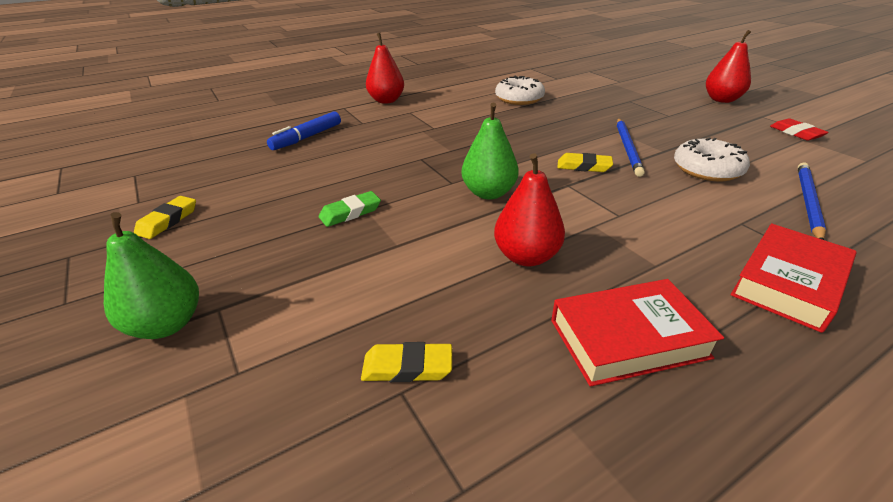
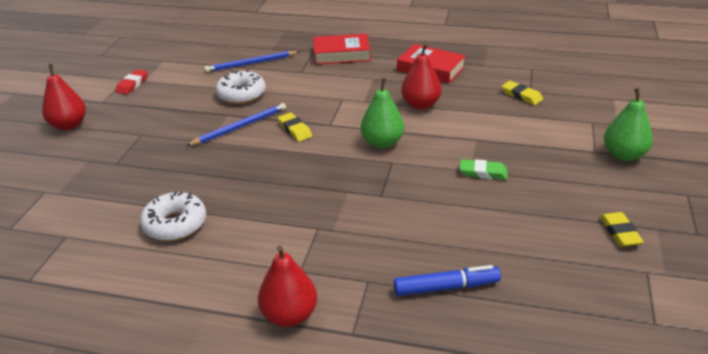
camera: 135 degrees left, 0 degrees up
yellow eraser [134,196,196,239] -> yellow eraser turned 75 degrees counterclockwise [600,212,644,247]

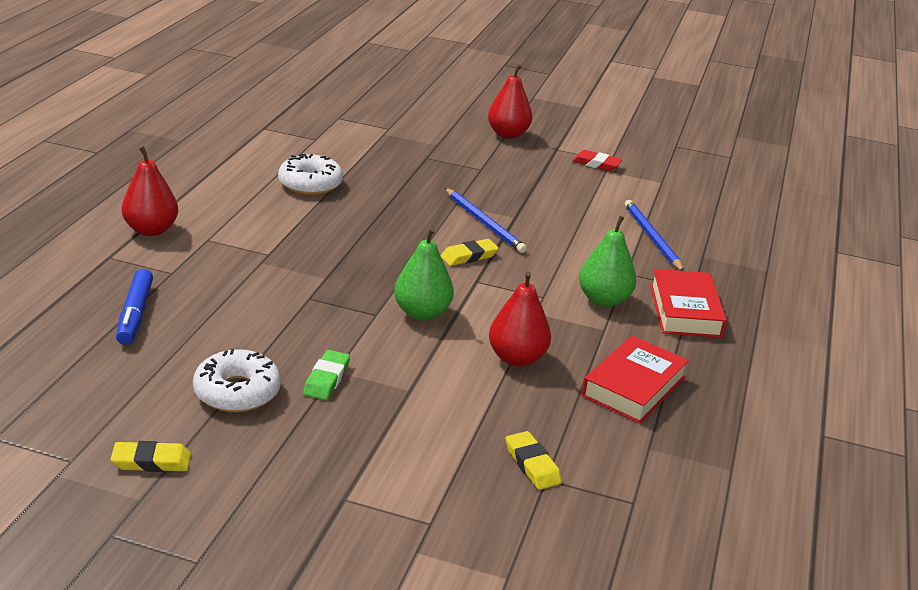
camera: 90 degrees right, 5 degrees down
white donut [216,70,266,104] -> white donut moved to [193,349,281,412]
yellow eraser [502,81,543,105] -> yellow eraser turned 75 degrees counterclockwise [506,431,562,490]
green pear [604,88,653,161] -> green pear moved to [579,216,636,307]

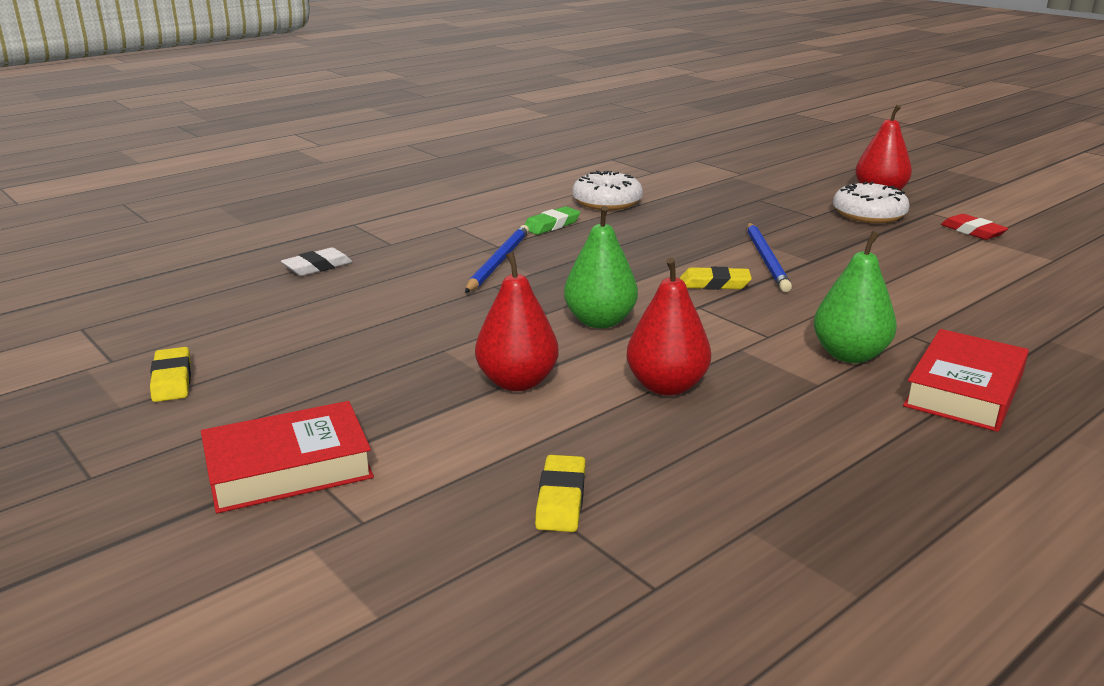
camera: 35 degrees right, 5 degrees down
yellow eraser [111,441,191,472] -> yellow eraser turned 45 degrees clockwise [150,347,191,402]
blue marker [116,269,153,345] -> white eraser [281,247,352,276]
red pear [121,146,178,236] -> red pear moved to [475,252,559,391]
white donut [193,349,281,412] -> white donut moved to [833,182,910,223]
green eraser [303,350,350,400] -> green eraser moved to [524,206,580,235]
red book [581,336,689,424] -> red book moved to [201,401,374,513]
blue pencil [625,200,684,271] -> blue pencil moved to [465,225,529,293]

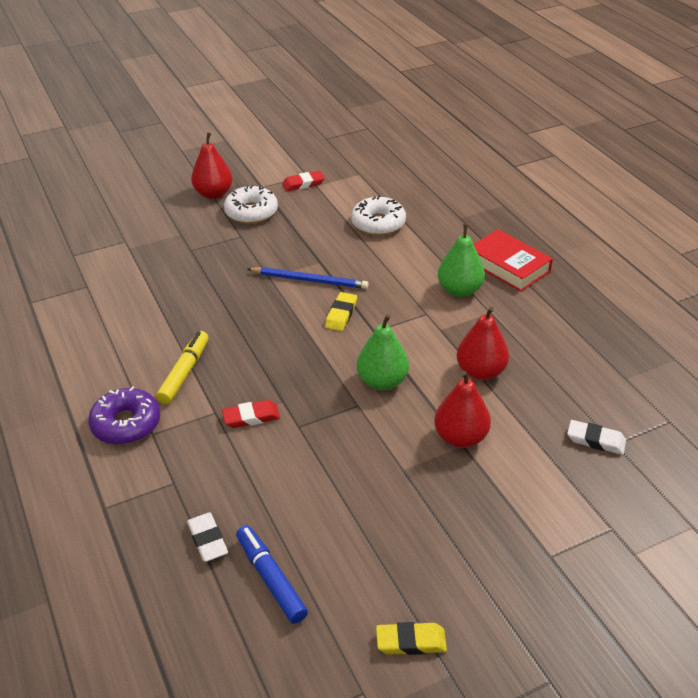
camera: 75 degrees left, 15 degrees up
red book [201,401,374,513] -> none
blue pencil [465,225,529,293] -> red eraser [222,400,280,428]
green eraser [524,206,580,235] -> yellow marker [156,331,208,404]
yellow eraser [535,455,586,532] -> white eraser [567,420,626,455]
white donut [572,170,643,210] -> white donut moved to [351,196,406,236]
none -> purple donut [88,386,160,445]
none -> blue marker [236,525,308,624]

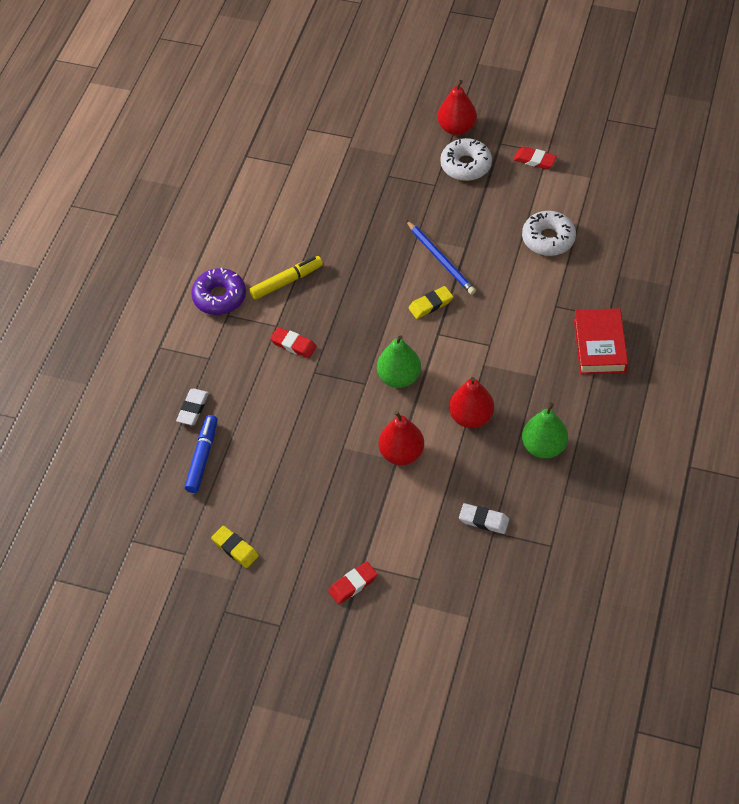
camera: 45 degrees right, 15 degrees up
green pear [438,224,485,297] -> green pear moved to [522,403,568,459]
white eraser [567,420,626,455] -> white eraser turned 45 degrees counterclockwise [459,503,509,534]
none -> red eraser [328,562,378,604]

